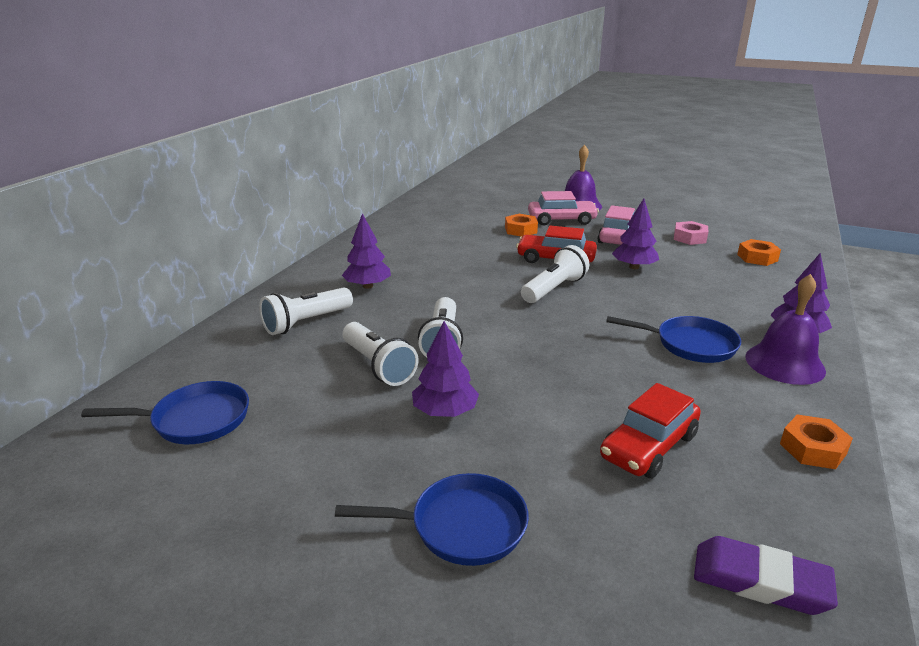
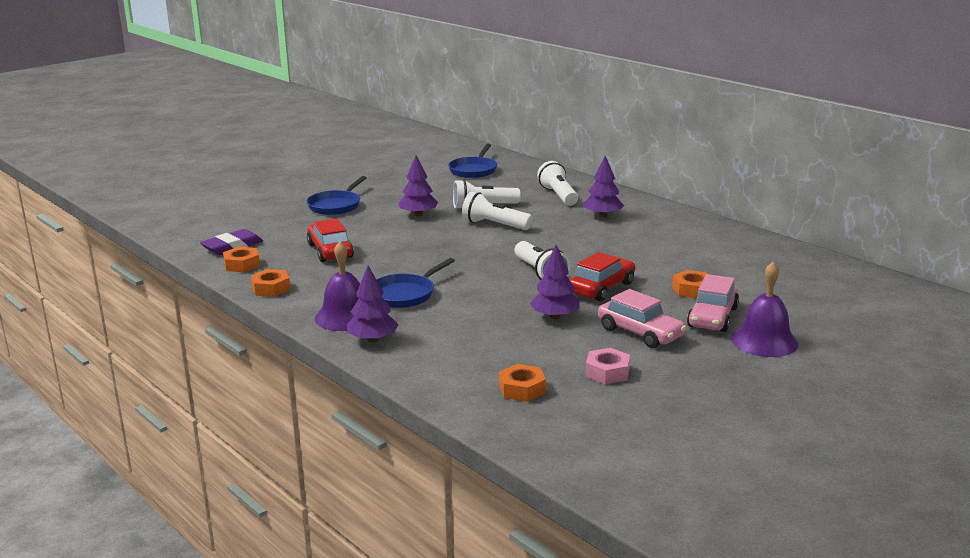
camera: 115 degrees right, 5 degrees down
none -> orange nut [223,247,260,272]

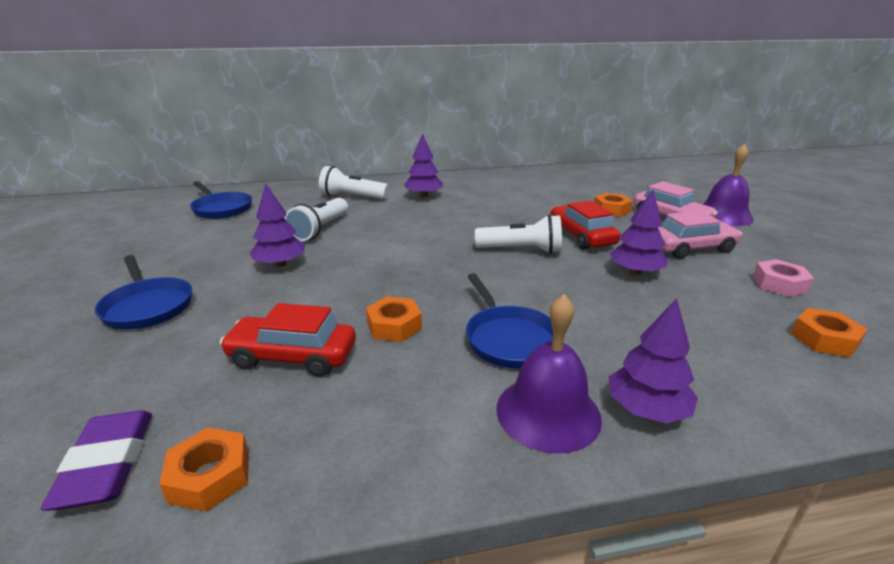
camera: 60 degrees left, 5 degrees up
orange nut [251,269,291,297] -> orange nut moved to [366,297,422,342]
white flashlight [462,192,533,230] -> none

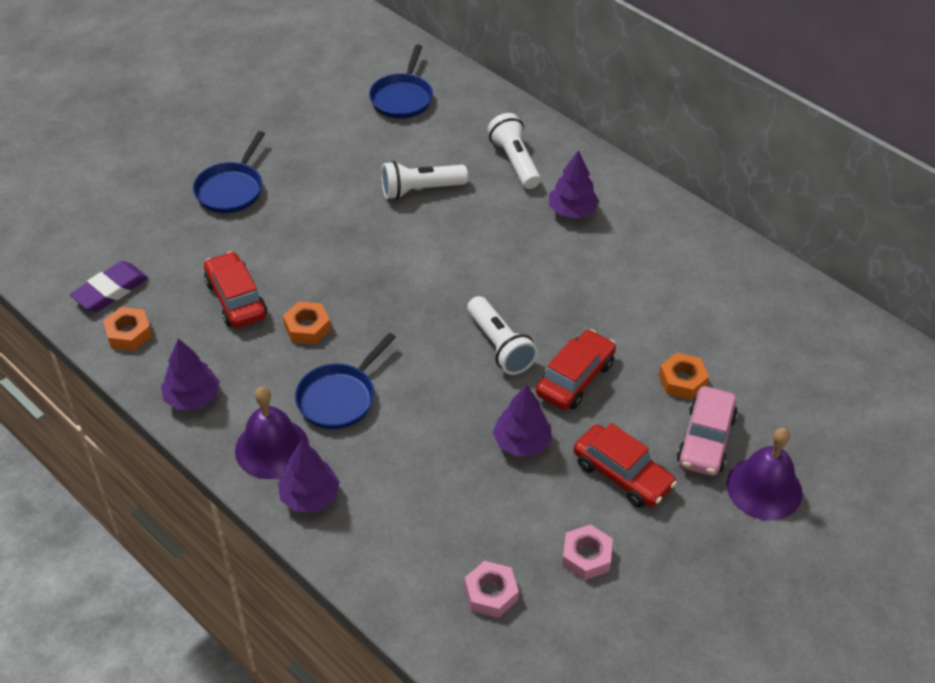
camera: 55 degrees right, 20 degrees up
purple tree [250,184,305,267] -> purple tree moved to [161,339,220,410]
pink car [658,211,742,259] -> red car [573,423,677,508]
orange nut [791,308,868,357] -> pink nut [464,561,519,618]

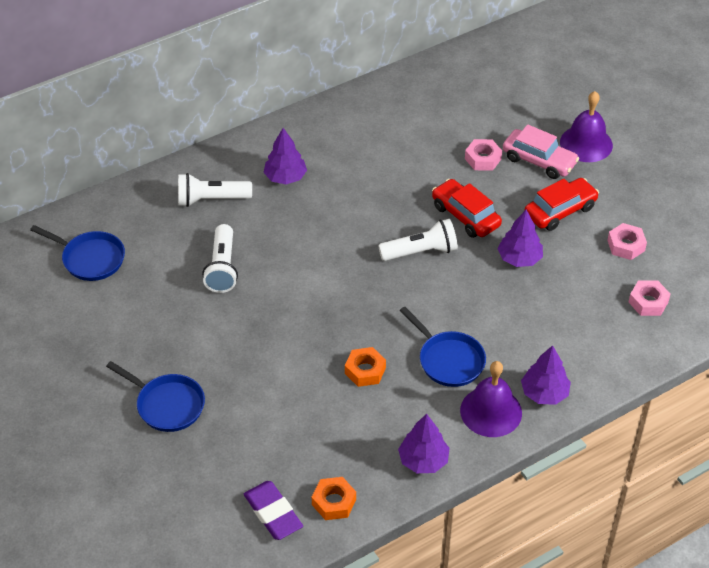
camera: 75 degrees left, 0 degrees up
red car [204,251,267,328] -> none
orange nut [659,353,709,400] -> pink nut [465,139,502,171]

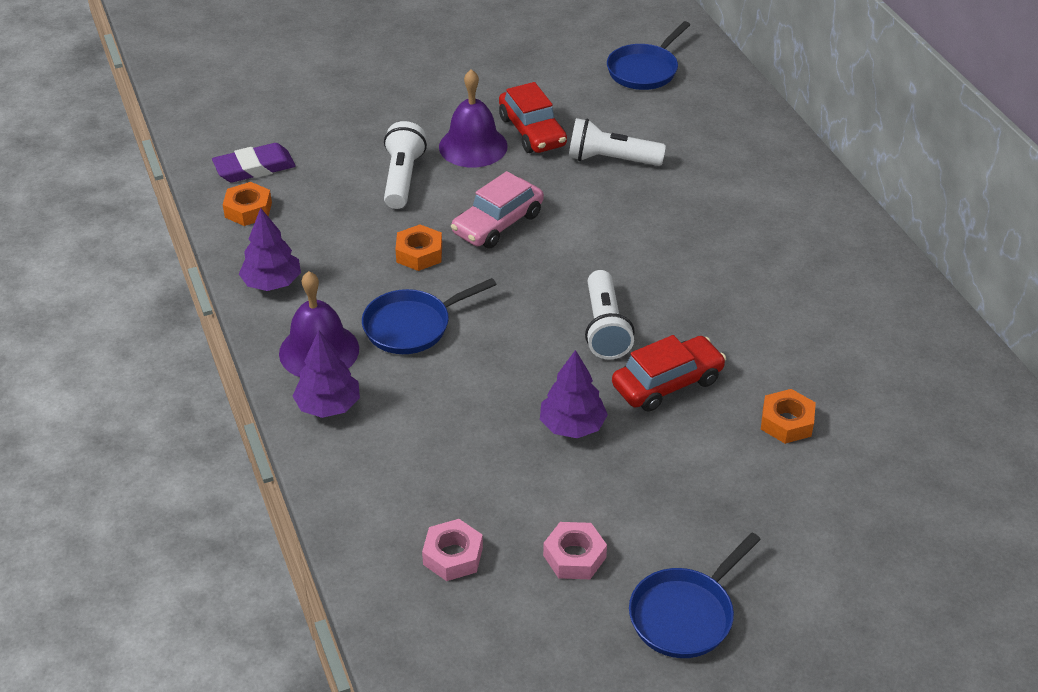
camera: 100 degrees right, 5 degrees down
blue pan [106,361,205,432] -> blue pan moved to [629,532,761,658]
white flashlight [178,173,252,207] -> white flashlight moved to [384,121,427,209]
purple tree [263,128,307,184] -> none
pink nut [465,139,502,171] -> orange nut [761,389,816,444]
pink car [503,124,579,179] -> pink car moved to [451,171,544,248]
red car [524,178,599,231] -> red car moved to [499,82,567,153]
purple bell [560,91,613,162] -> purple bell moved to [439,69,508,168]

